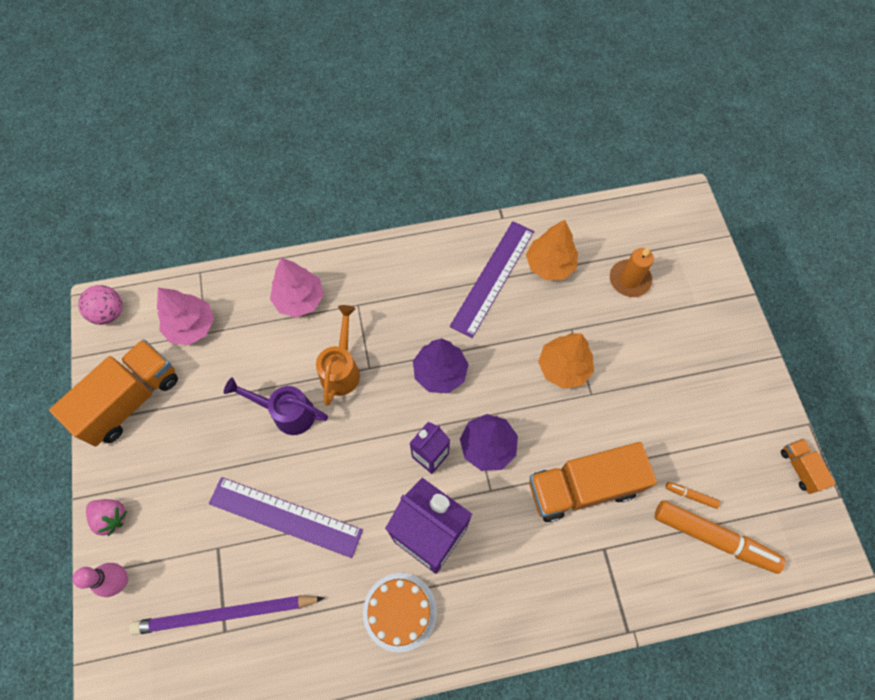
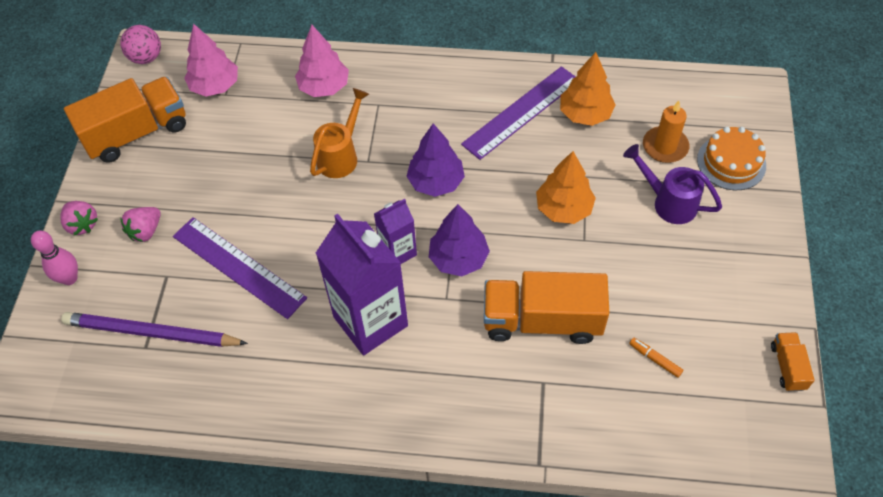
camera: 20 degrees right, 10 degrees down
purple watering can [224,377,328,435] -> purple watering can moved to [623,144,722,224]
orange cake [363,573,437,652] -> orange cake moved to [697,127,766,190]
orange marker [655,500,786,574] -> none
none -> pink strawberry [120,207,160,242]

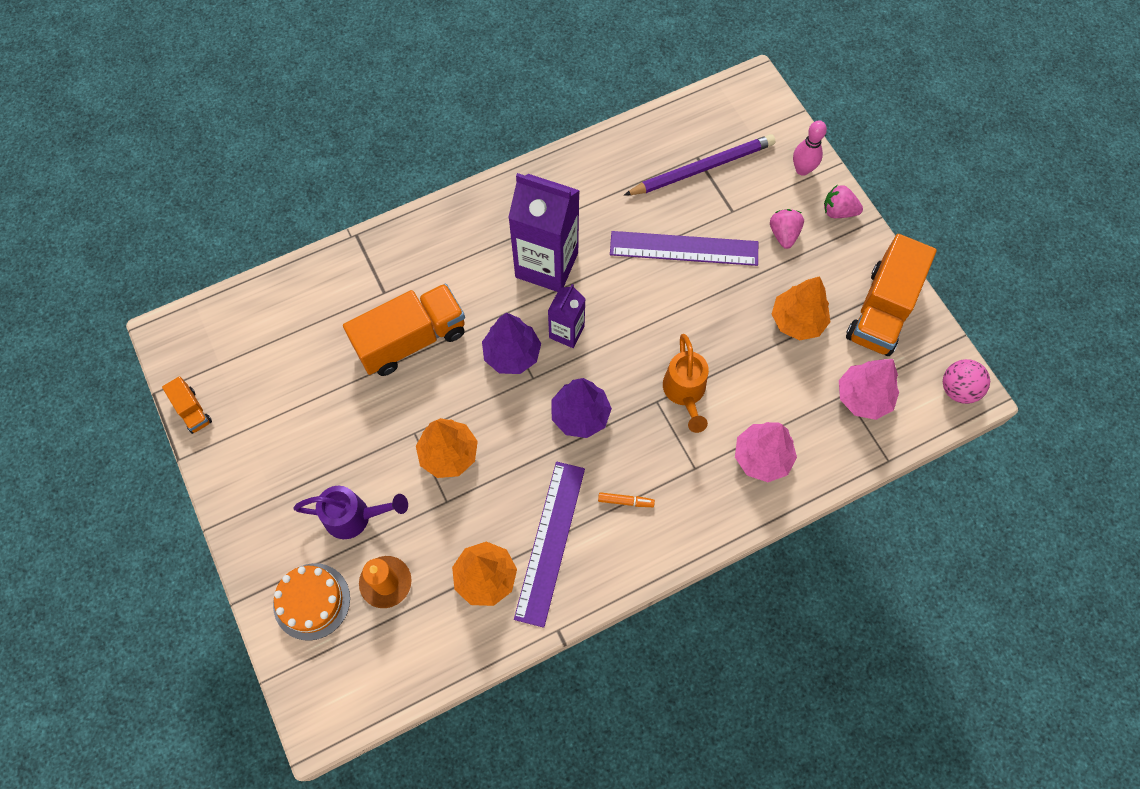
camera: 145 degrees right, 10 degrees up
orange marker [629,338,683,378] -> orange marker moved to [598,492,655,507]
none -> orange tree [771,276,830,340]

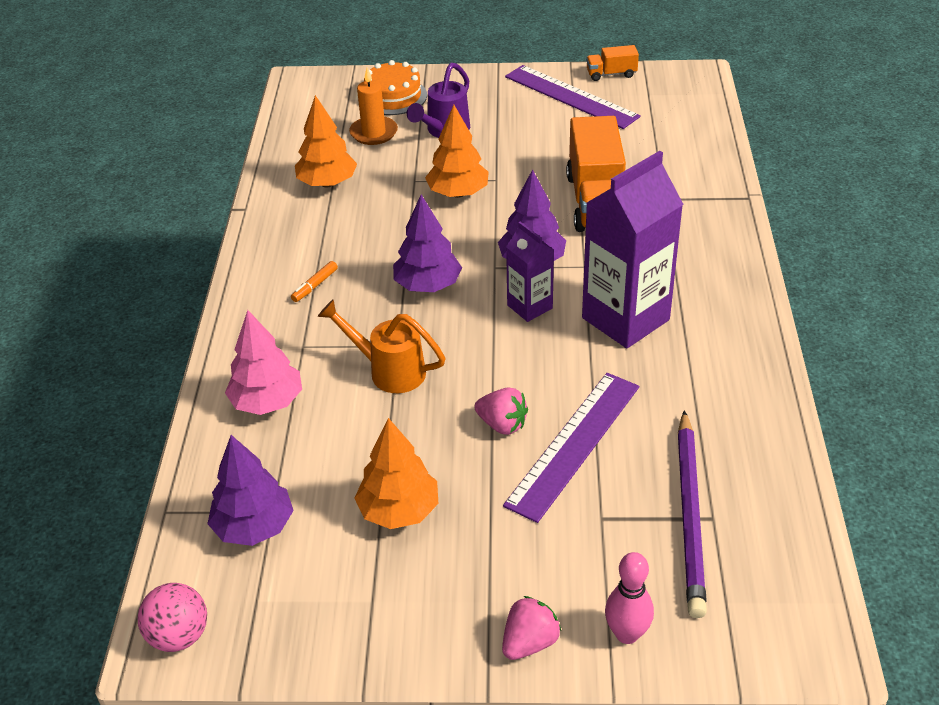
camera: 120 degrees right, 25 degrees down
purple ruler [514,462,585,628] -> purple ruler moved to [505,65,641,129]
pink strawberry [770,209,804,249] -> pink strawberry moved to [474,387,528,435]
pink tree [839,359,899,420] -> purple tree [207,435,294,546]
orange truck [846,234,937,356] -> none

